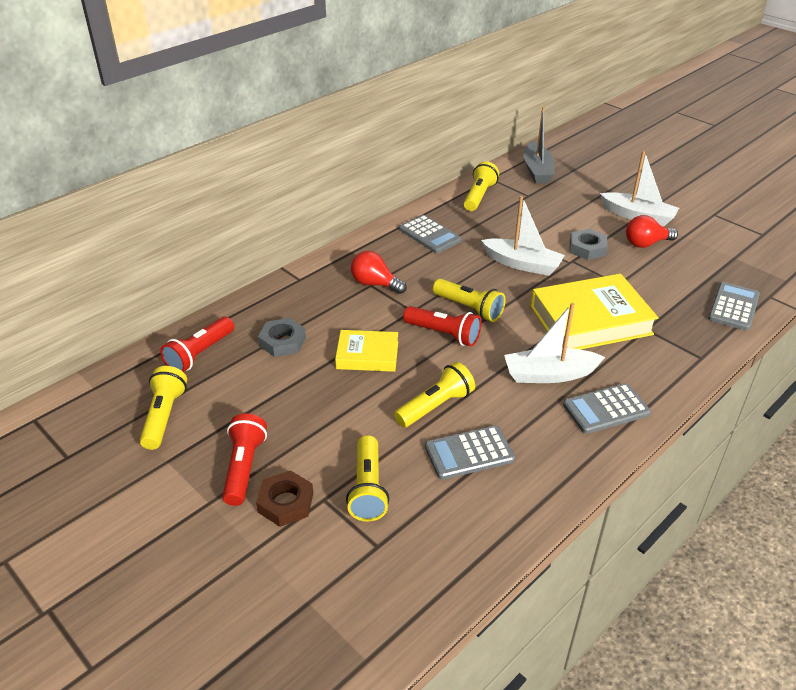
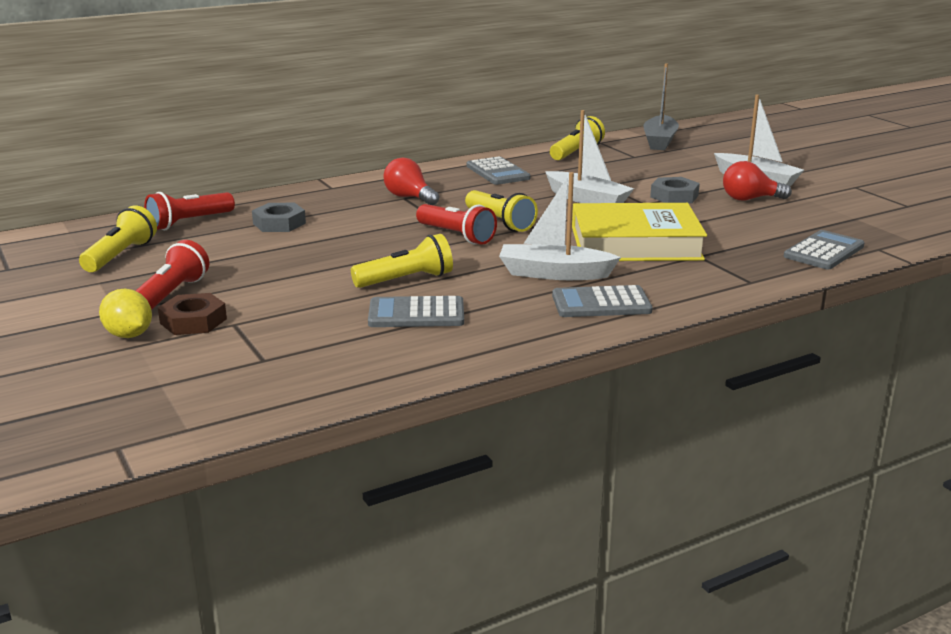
camera: 15 degrees right, 15 degrees down
yellow book [335,330,398,372] -> none
yellow flashlight [346,435,389,521] -> none
none -> yellow lemon [99,289,152,338]

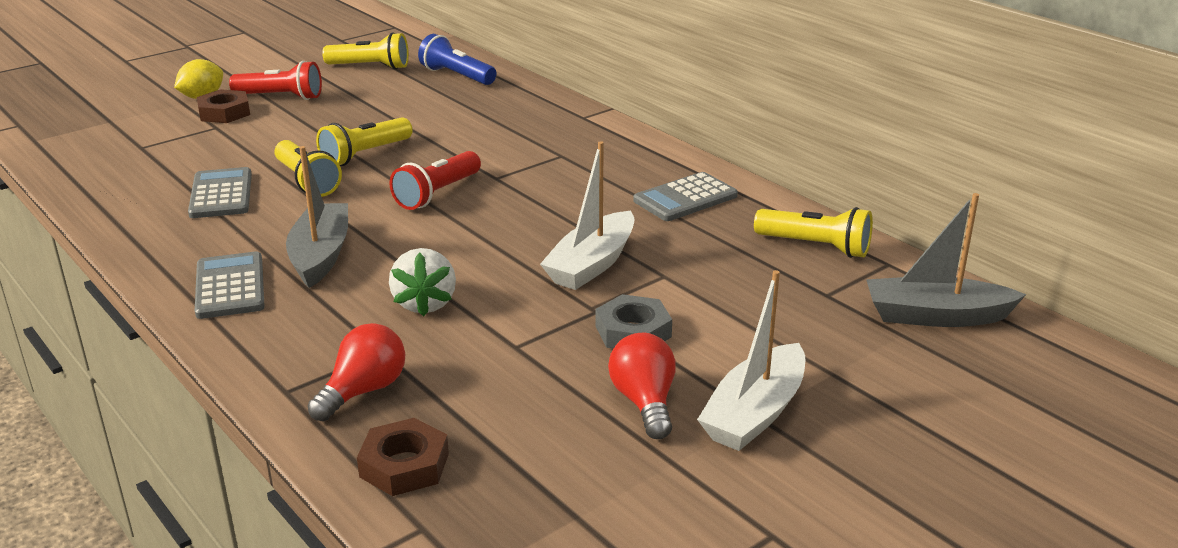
camera: 80 degrees right, 5 degrees up
red flashlight [144,192,235,230] -> blue flashlight [418,34,496,85]
grey nut [252,203,306,232] -> none
red light bulb [383,157,439,205] -> red light bulb moved to [308,323,405,421]
yellow flashlight [465,190,538,232] -> yellow flashlight moved to [316,117,413,166]
white boat [499,172,621,280] -> grey boat [286,146,348,288]
yellow book [572,203,707,261] -> white strawberry [389,248,456,317]
grey calculator [784,230,865,269] -> brown nut [357,418,449,496]

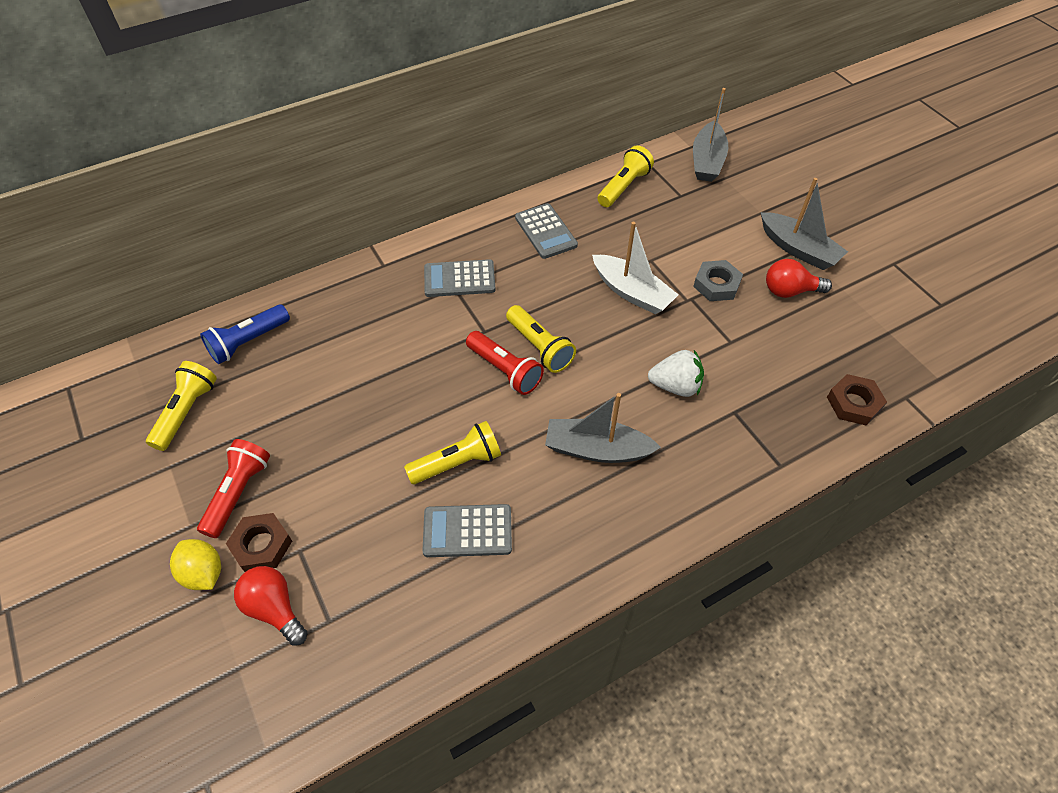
camera: 80 degrees left, 25 degrees up
grey calculator [195,251,265,319] -> grey calculator moved to [424,259,496,297]
red light bulb [308,323,405,421] -> red light bulb moved to [234,566,307,646]
yellow flashlight [316,117,413,166] -> yellow flashlight moved to [506,305,576,373]
white boat [697,270,805,451] -> grey boat [761,178,848,270]

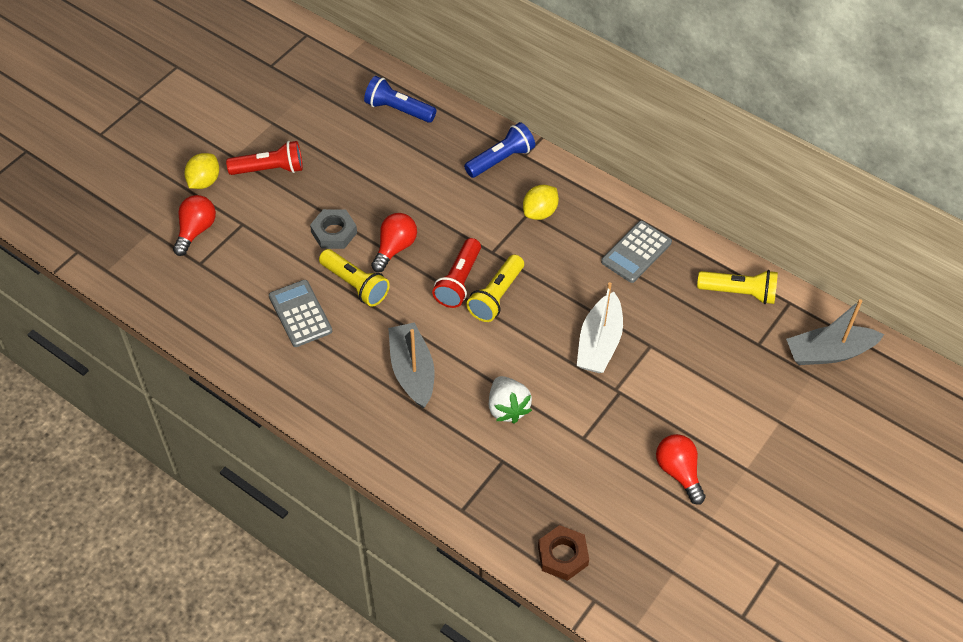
camera: 65 degrees right, 0 degrees up
yellow flashlight [146,361,217,451] -> none
brown nut [226,513,292,572] -> none
grey calculator [424,259,496,297] -> yellow lemon [523,185,559,220]
grey nut [693,260,743,301] -> grey nut moved to [310,209,357,249]
grey boat [761,178,848,270] -> none
none -> red light bulb [371,213,417,272]
none -> blue flashlight [464,122,535,178]

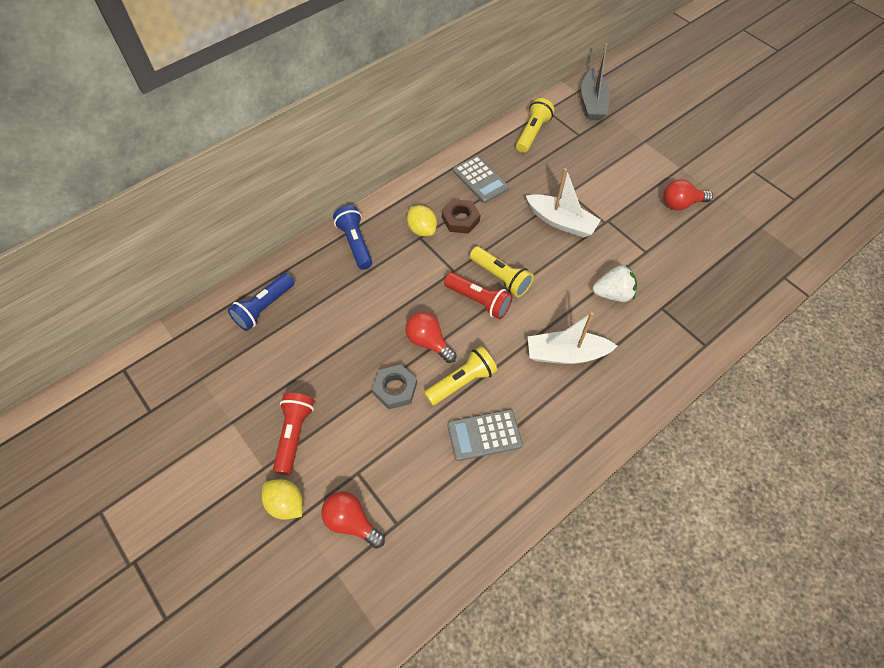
camera: 75 degrees left, 5 degrees up
grey boat [388,322,434,408] -> white boat [528,312,617,364]
brown nut [538,525,589,581] -> brown nut moved to [442,199,480,234]

